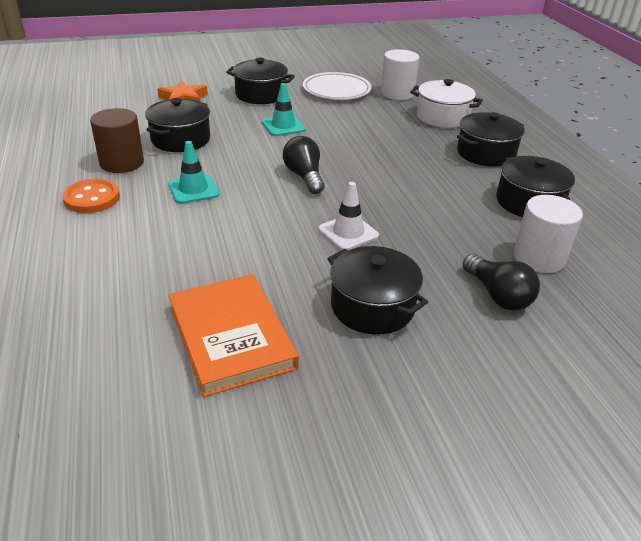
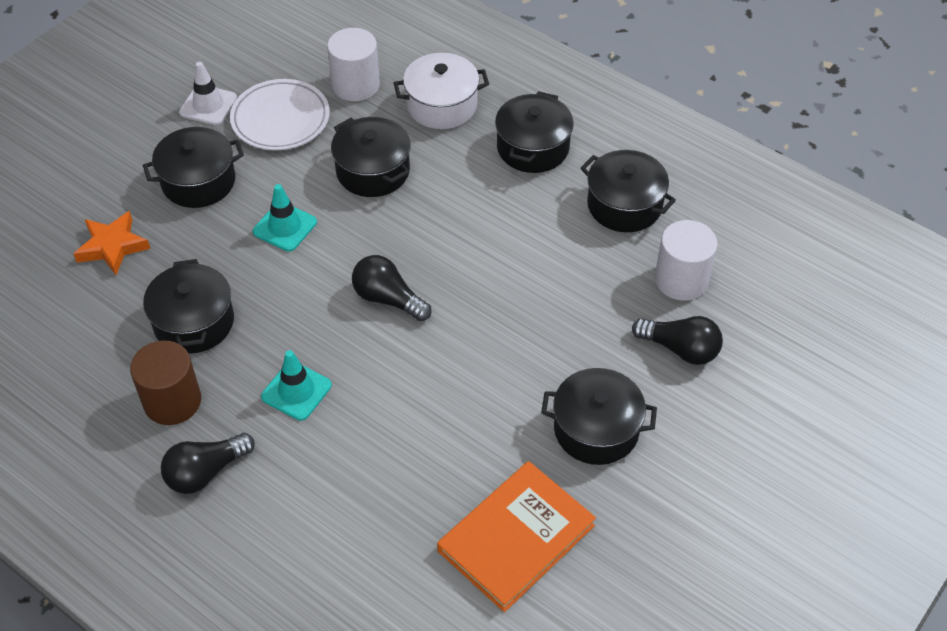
camera: 35 degrees left, 15 degrees up
orange button [62,179,120,213] -> black light bulb [161,433,255,494]
orange book [169,274,299,397] -> orange book turned 75 degrees counterclockwise [437,461,596,612]
white traffic cone [318,182,379,250] -> white traffic cone moved to [179,62,237,125]
none -> black pot [331,117,411,197]

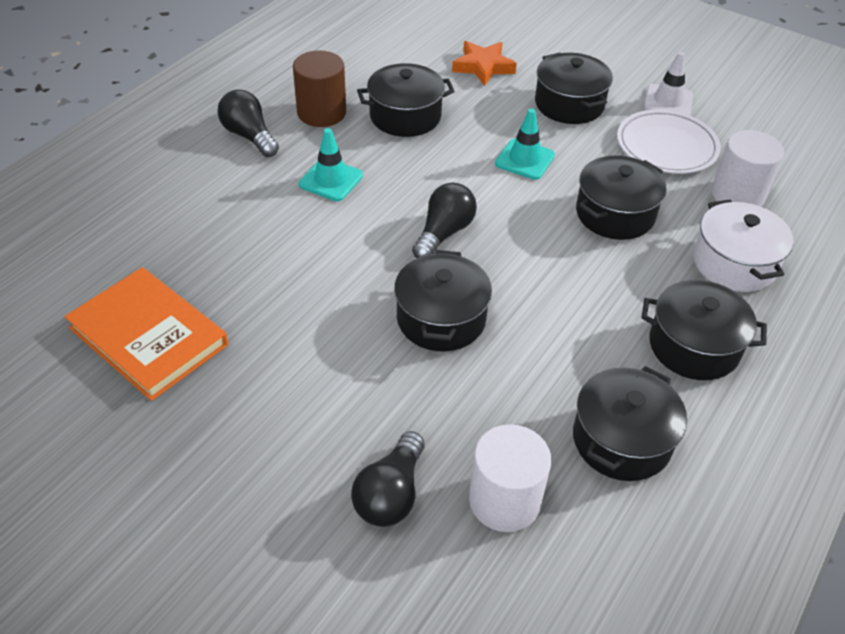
camera: 85 degrees right, 5 degrees down
black pot [541,368,657,465] -> black pot moved to [394,250,492,351]

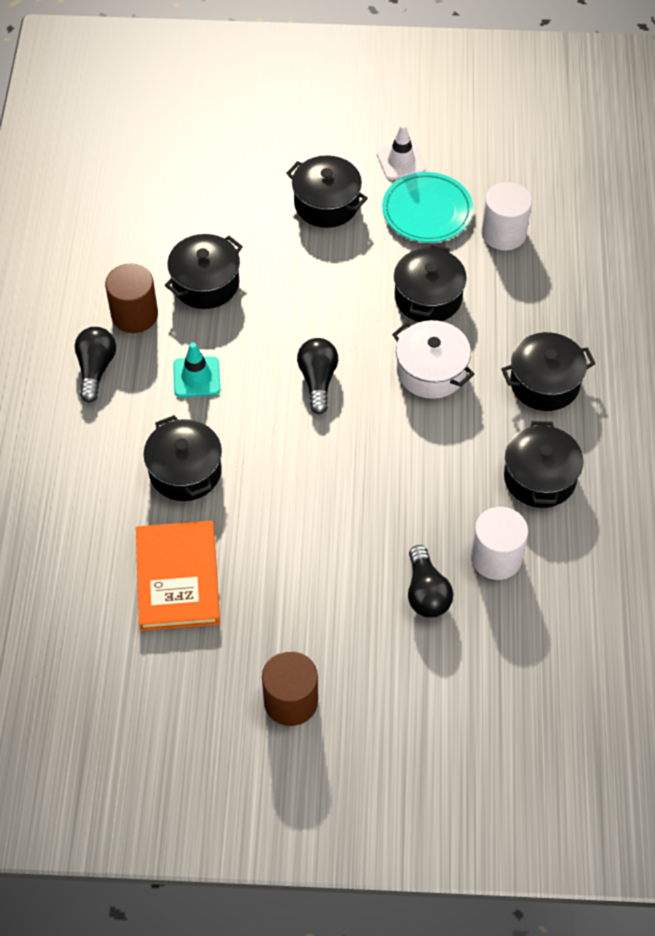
camera: 30 degrees left, 10 degrees up
orange book [64,267,228,401] -> orange book turned 75 degrees clockwise [136,520,220,631]
black light bulb [217,89,279,157] -> black light bulb turned 75 degrees clockwise [75,327,116,403]
black pot [394,250,492,351] -> black pot moved to [143,415,222,501]
orange star [452,41,517,86] -> none
turquoise traffic cone [495,108,555,180] -> none
white plate [617,109,721,174] -> turquoise plate [382,172,473,242]
white pot [693,199,794,292] -> white pot moved to [392,320,474,399]
none -> brown cylinder [262,651,318,726]

